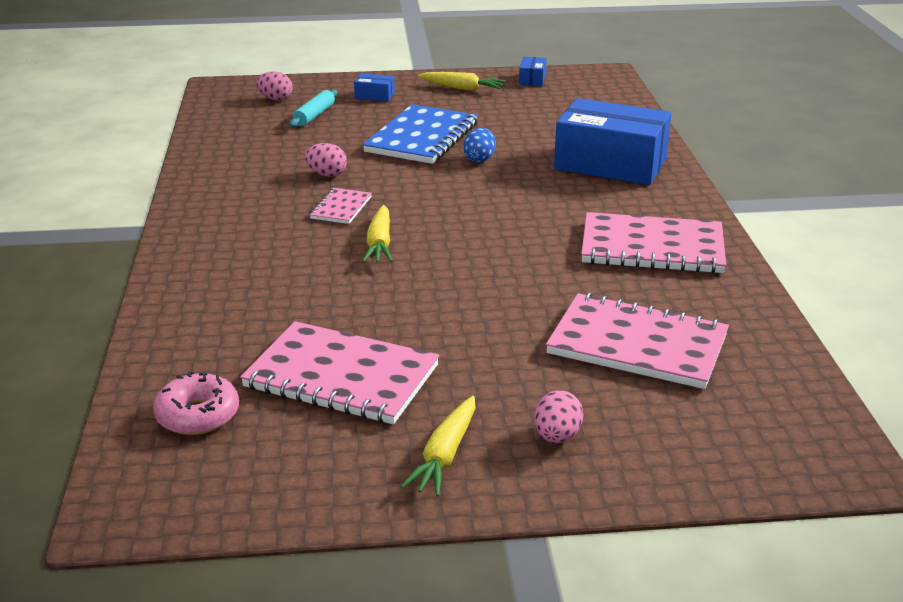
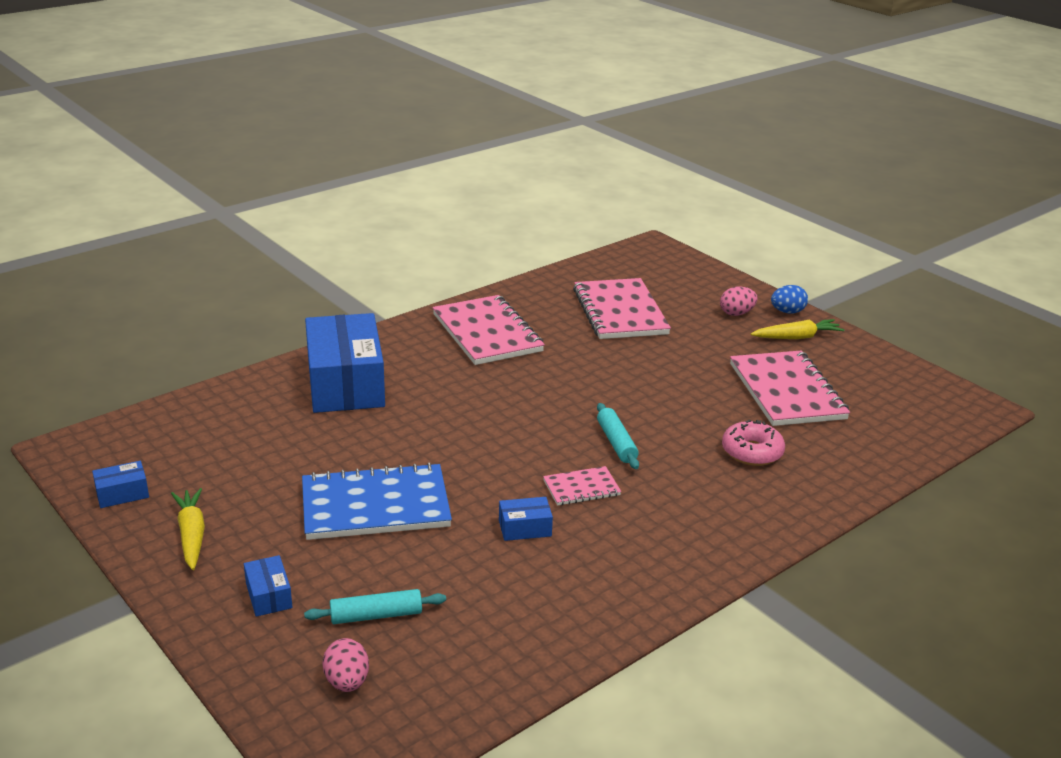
camera: 125 degrees left, 0 degrees up
pink donut [153,371,239,435] -> pink donut moved to [722,420,785,466]
pink egg [304,143,347,176] -> blue box [499,497,553,541]
yellow carrot [362,205,393,262] -> turquoise rolling pin [597,403,639,469]
blue egg [463,128,496,162] -> blue egg moved to [771,285,808,313]

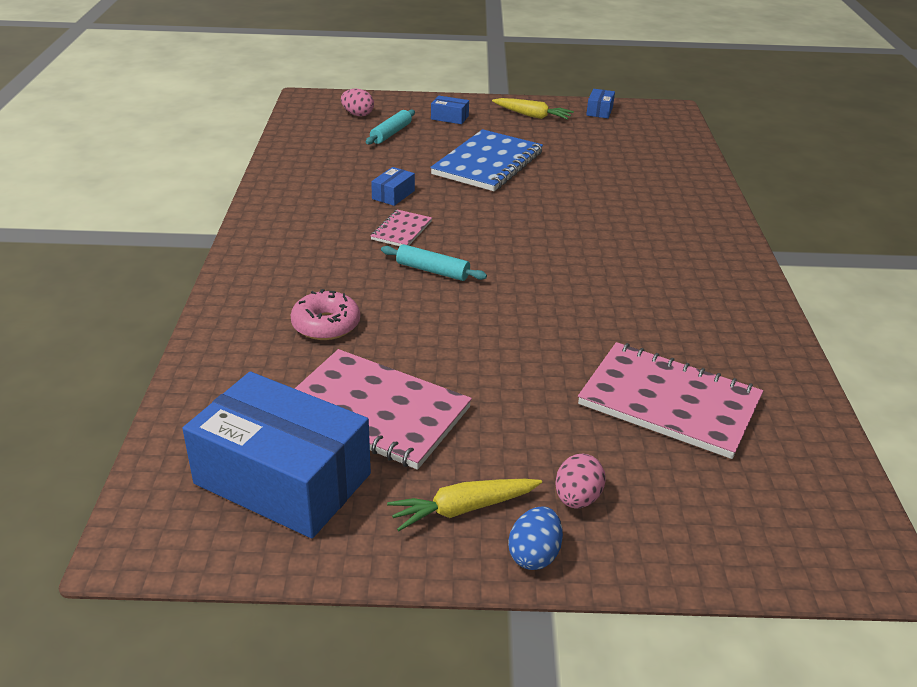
camera: 130 degrees right, 5 degrees up
blue box [305,313,385,413] -> blue box moved to [182,372,371,538]
pink notebook [432,295,545,365] -> none
yellow carrot [751,319,844,339] -> yellow carrot turned 45 degrees clockwise [387,479,542,531]

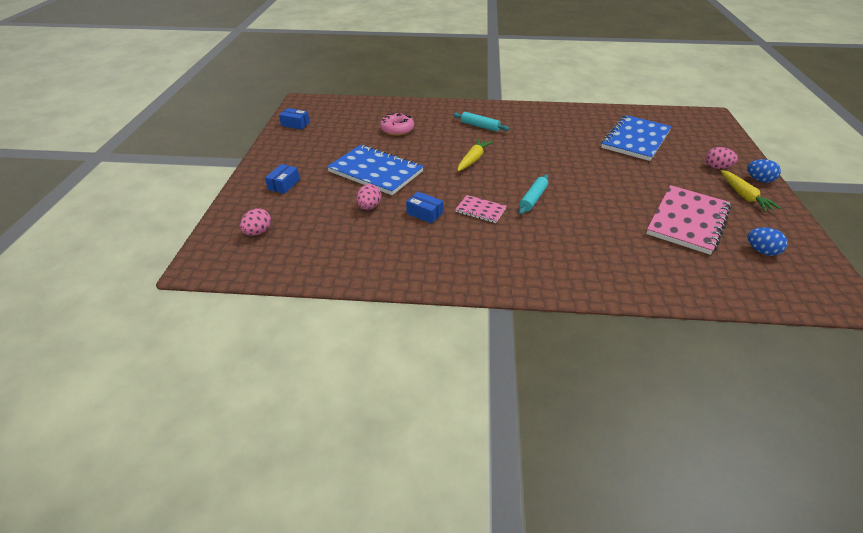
camera: 85 degrees left, 5 degrees up
blue box [182,372,371,538] -> blue egg [747,227,788,256]
pink donut [290,289,360,340] -> pink donut moved to [380,113,414,136]
turquoise rolling pin [366,110,415,144] -> turquoise rolling pin moved to [453,112,509,132]
yellow carrot [492,98,574,120] -> yellow carrot moved to [457,138,493,171]
pink notebook [578,342,763,459] -> blue notebook [601,115,672,161]
none -> pink egg [356,184,381,210]

